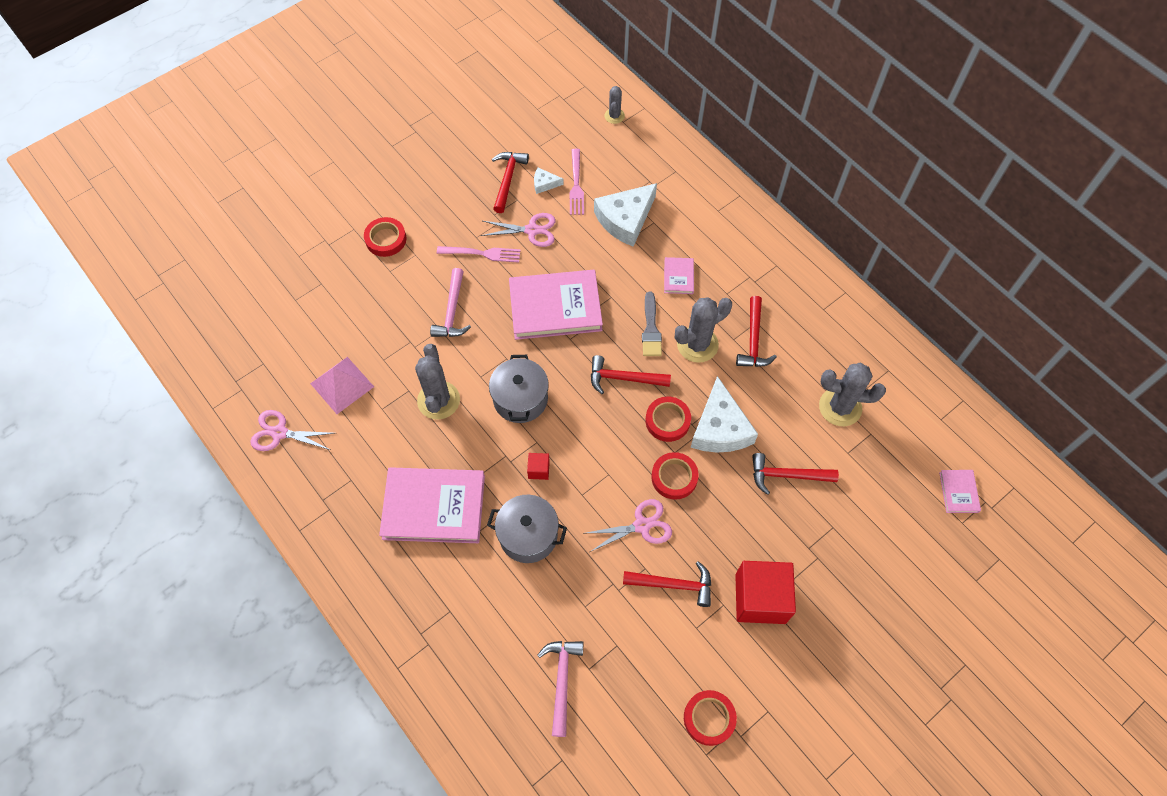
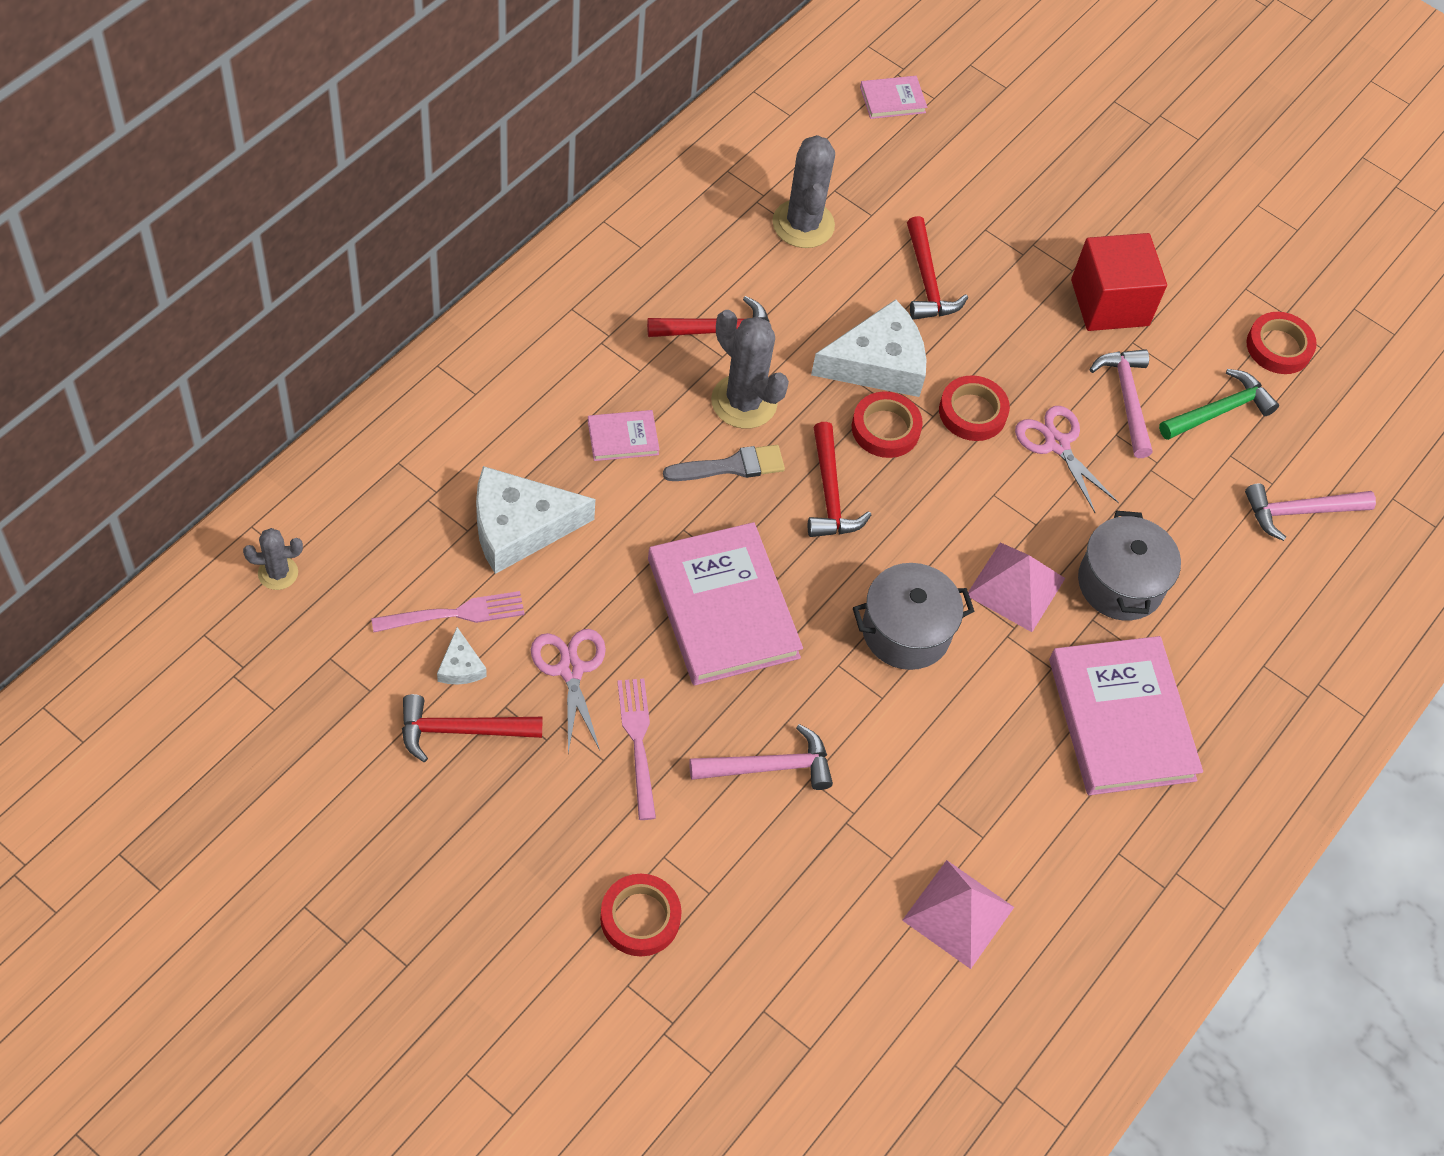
camera: 110 degrees left, 5 degrees down
pink scissors [250,410,335,451] -> none
grey cactus [415,344,460,420] -> none
red cube [527,453,550,480] -> pink pyramid [968,542,1065,632]
white cheese [594,183,657,247] -> white cheese turned 135 degrees clockwise [476,466,596,574]
red hammer [623,561,711,607] -> pink hammer [1090,349,1153,458]
none -> green hammer [1159,369,1279,440]

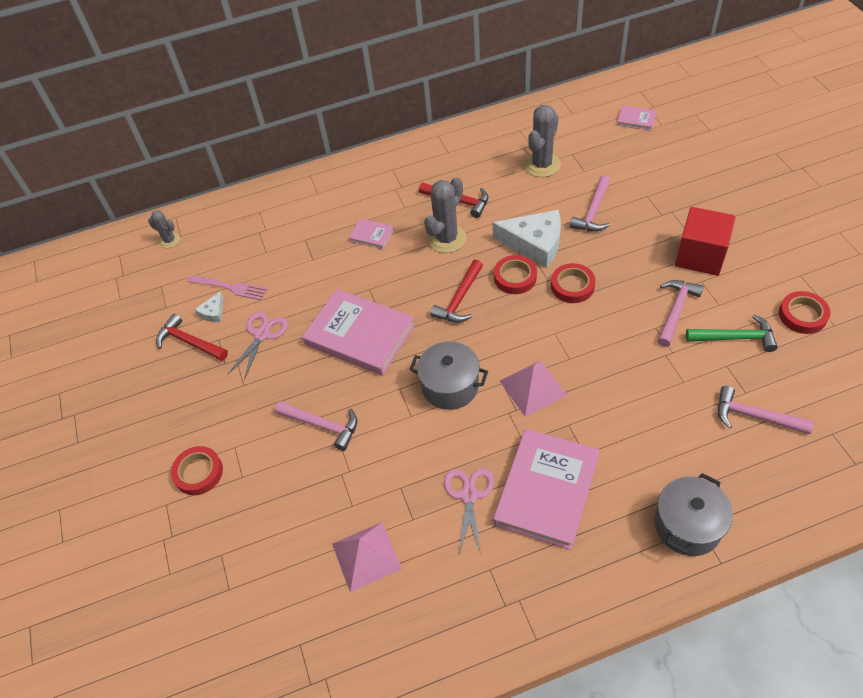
camera: 45 degrees right, 5 degrees down
white cheese [476,466,596,574] -> none
pink fork [617,678,656,820] -> none
pink book [648,522,803,686] -> pink book turned 75 degrees counterclockwise [302,289,415,375]
grey brush [663,445,785,481] -> none
grey cactus [711,310,789,429] -> grey cactus turned 45 degrees clockwise [424,177,467,253]
red hammer [907,216,968,320] -> pink hammer [570,176,610,232]
pink scissors [1015,406,1119,513] -> pink scissors moved to [444,468,494,554]
grey pot [1078,511,1181,621] -> grey pot moved to [654,473,733,556]

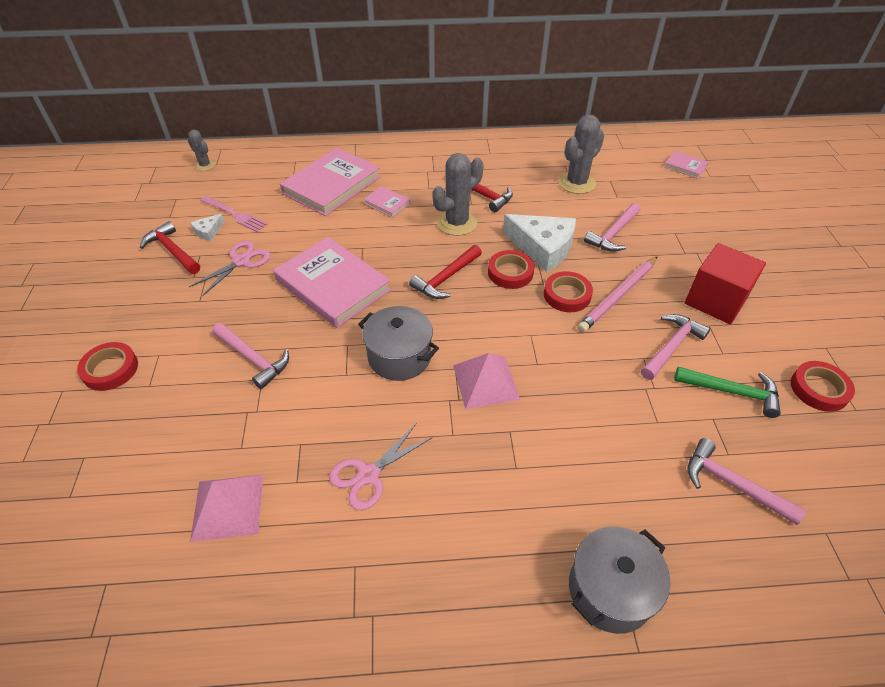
camera: 10 degrees right, 5 degrees down
pink scissors [444,468,494,554] -> pink scissors turned 150 degrees counterclockwise [329,424,431,510]
pink book [493,429,600,550] -> pink book moved to [280,148,381,216]
none -> pink pencil [578,256,658,333]

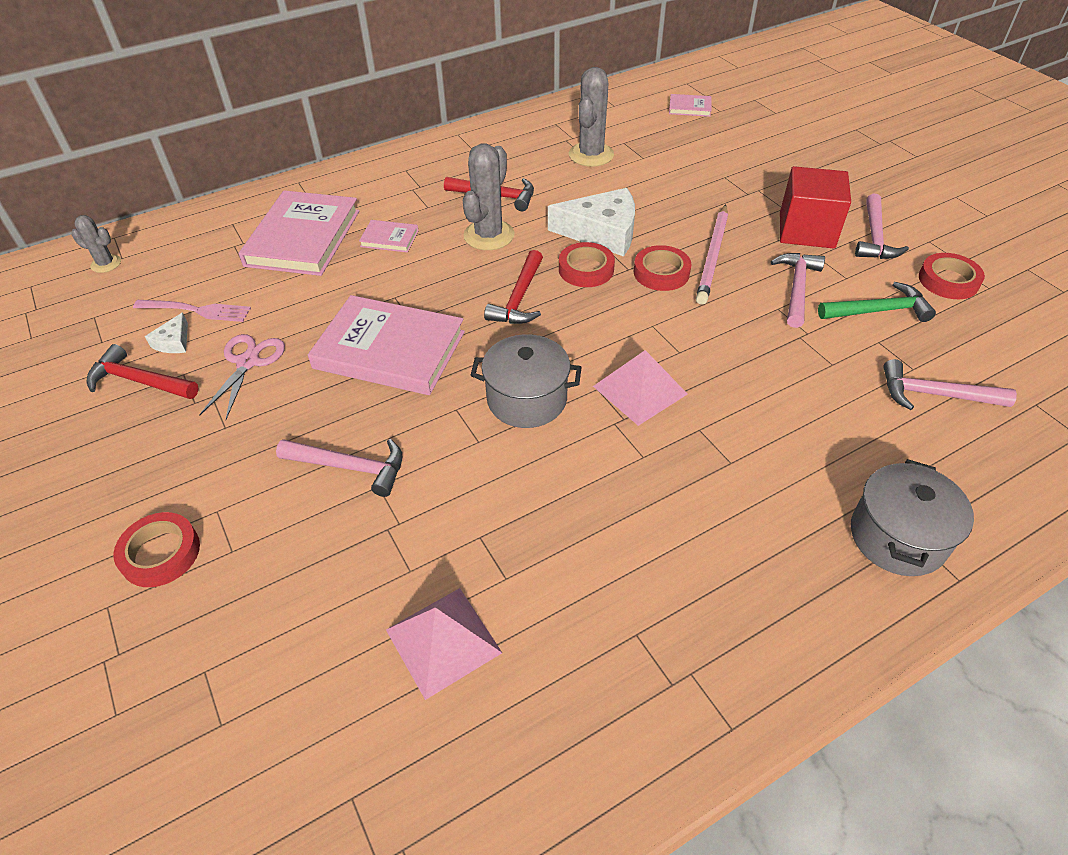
camera: 25 degrees left, 0 degrees up
pink scissors [329,424,431,510] -> none
pink hammer [584,203,641,252] -> pink hammer moved to [855,193,909,259]

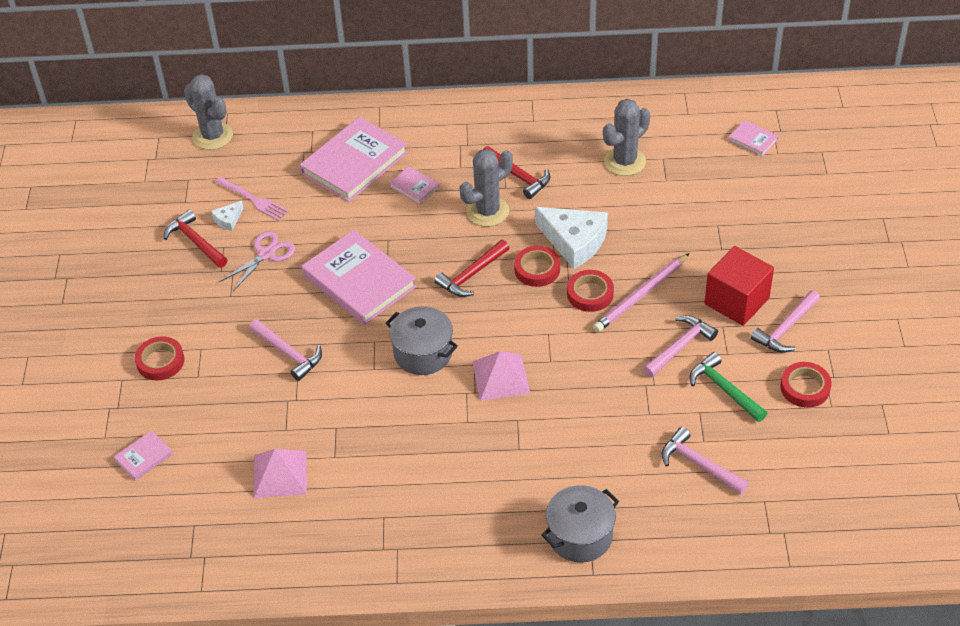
camera: 30 degrees right, 0 degrees up
grey cactus [72,215,121,273] -> grey cactus [184,74,233,150], size x1.80
green hammer [818,282,936,322] -> green hammer turned 150 degrees counterclockwise [689,352,767,422]
none -> pink book [114,430,173,481]

